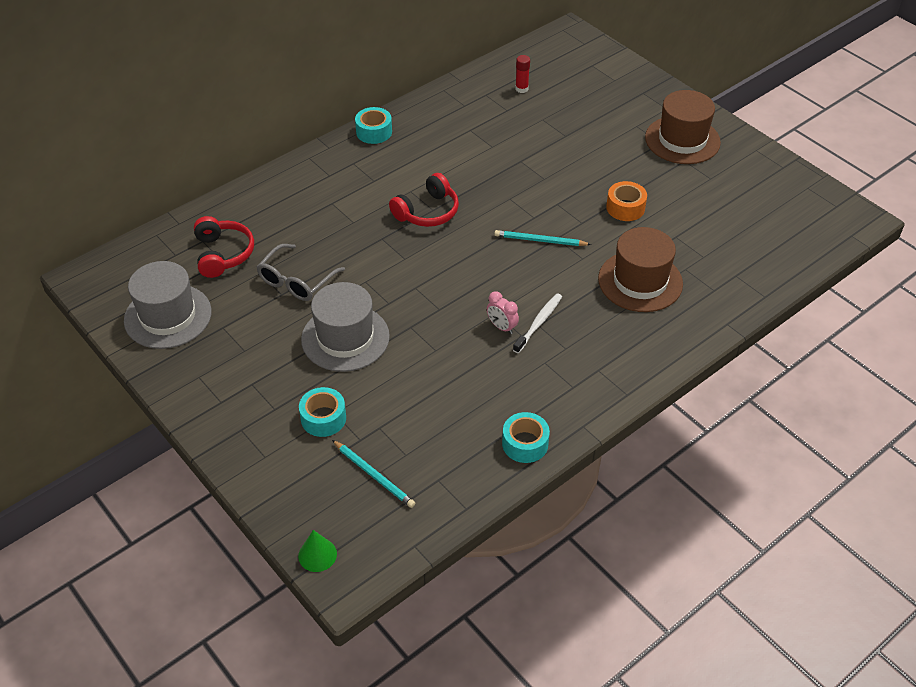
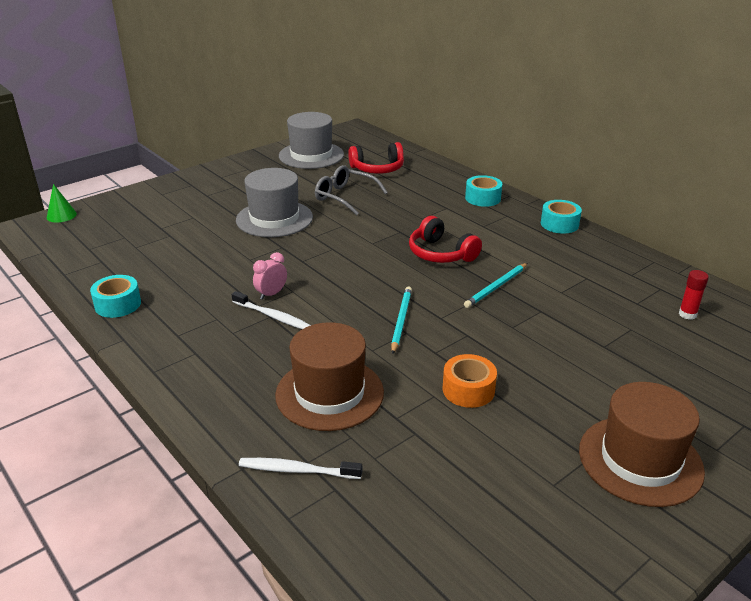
camera: 90 degrees right, 15 degrees down
turquoise tape [299,387,346,437] -> turquoise tape moved to [465,175,502,207]
turquoise pencil [332,440,415,508] -> turquoise pencil moved to [464,263,528,308]
none -> white toothbrush [239,458,362,479]

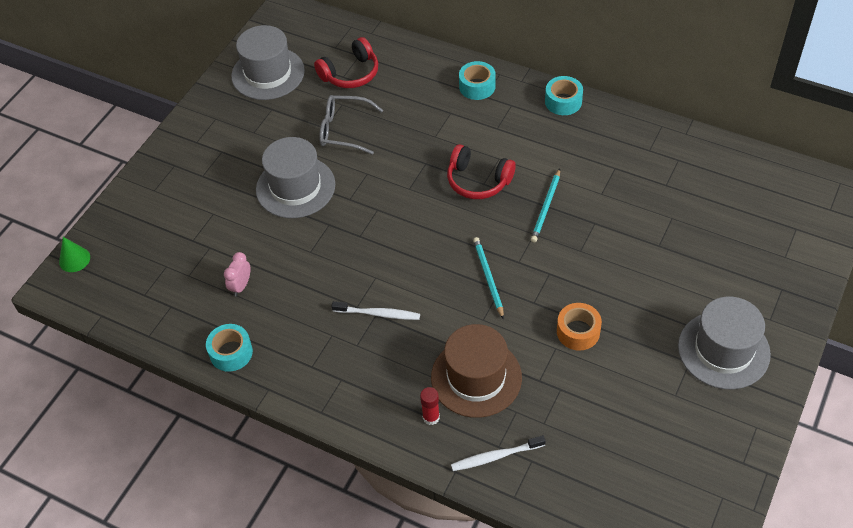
camera: 20 degrees left, 20 degrees up
pink clock [253,252,287,300] -> pink clock moved to [224,252,250,296]
brown hat [579,382,705,507] -> grey hat [678,297,771,389]
red glue stick [679,270,709,320] -> red glue stick moved to [420,387,440,425]

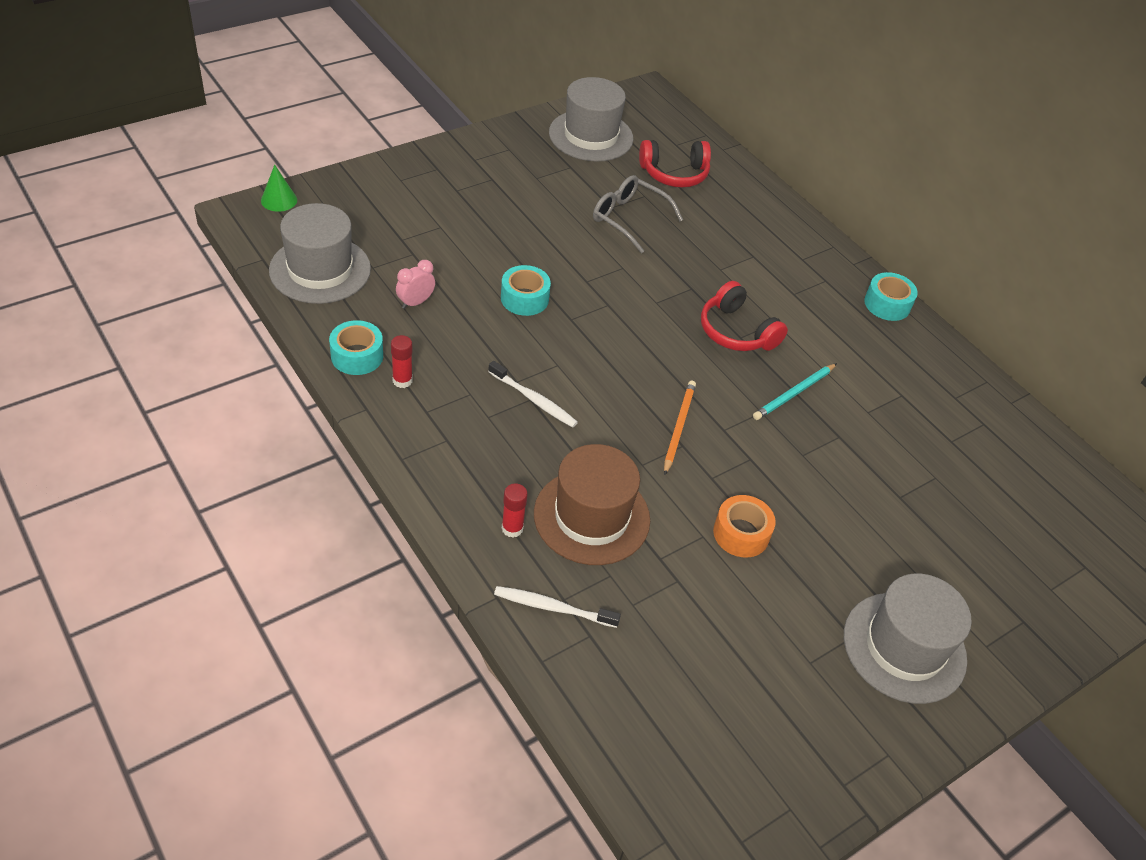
camera: 20 degrees right, 5 degrees down
grey hat [256,137,335,218] -> grey hat moved to [269,203,371,304]
turquoise tape [459,61,496,100] -> turquoise tape moved to [501,265,551,316]
turquoise pencil [473,237,504,319] -> orange pencil [664,381,696,475]
none -> red glue stick [391,335,413,388]

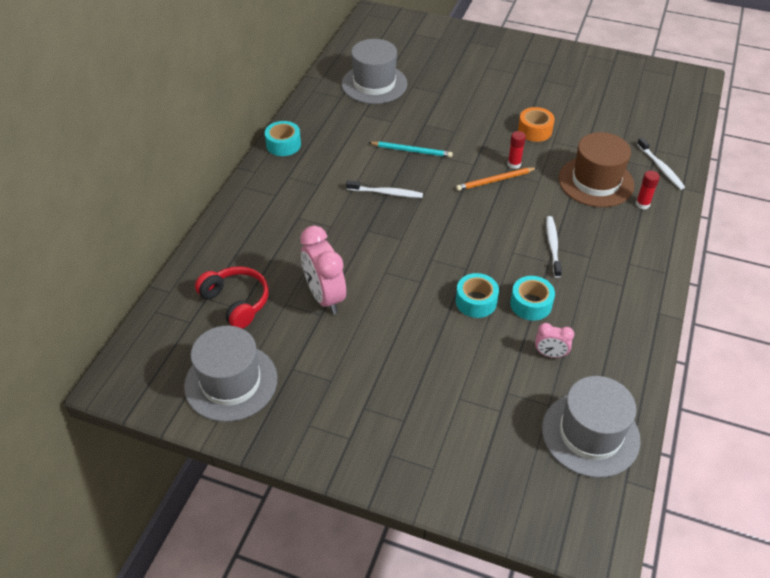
camera: 120 degrees left, 0 degrees up
green cone [261,165,297,212] -> none
turquoise tape [329,320,383,375] -> turquoise tape moved to [510,276,555,320]
red glue stick [391,335,413,388] -> red glue stick moved to [508,131,526,169]
grey glasses [593,175,683,253] -> pink clock [300,226,346,314]
red headphones [701,281,788,351] -> white toothbrush [346,180,423,198]
grey hat [844,573,972,704] -> grey hat moved to [342,39,408,104]

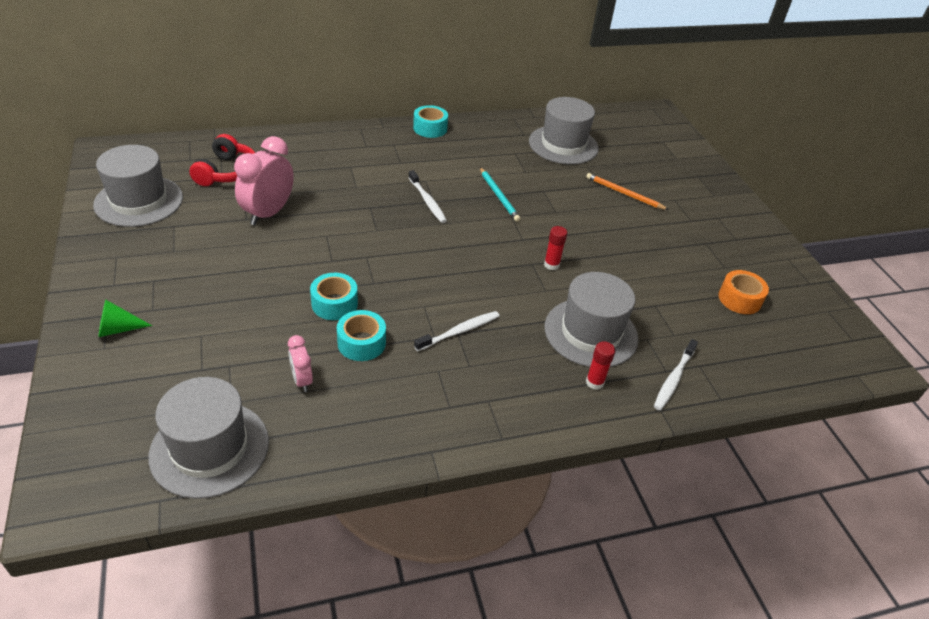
camera: 50 degrees right, 5 degrees down
orange pencil [456,167,537,191] -> orange pencil moved to [586,173,669,210]
orange tape [518,107,555,142] -> orange tape moved to [718,270,769,314]
brown hat [559,132,634,207] -> grey hat [545,272,639,367]
none -> green cone [98,300,152,337]

